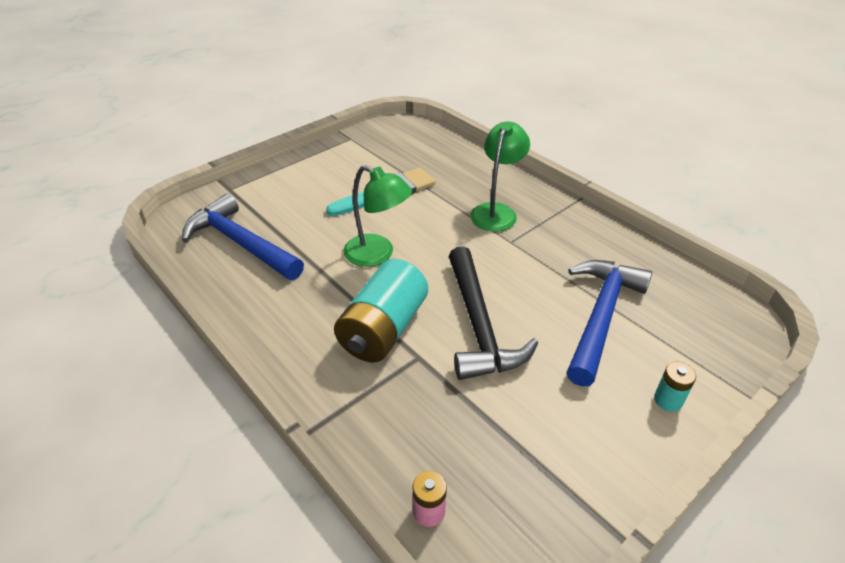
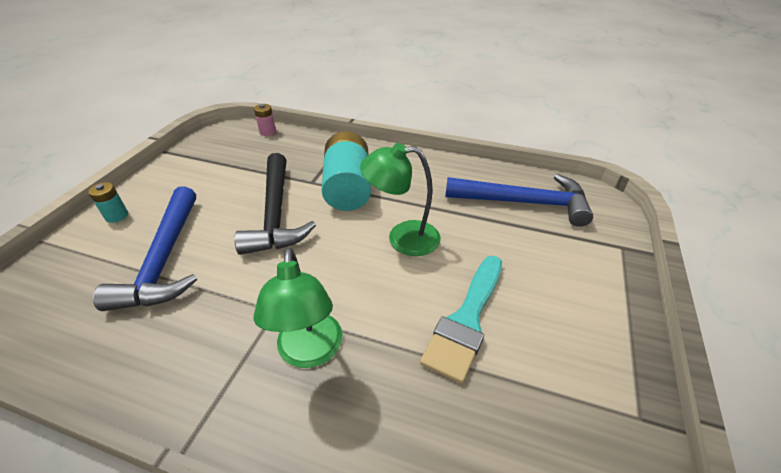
camera: 150 degrees right, 0 degrees up
black hammer [449,246,538,380] -> black hammer turned 150 degrees counterclockwise [234,153,316,255]

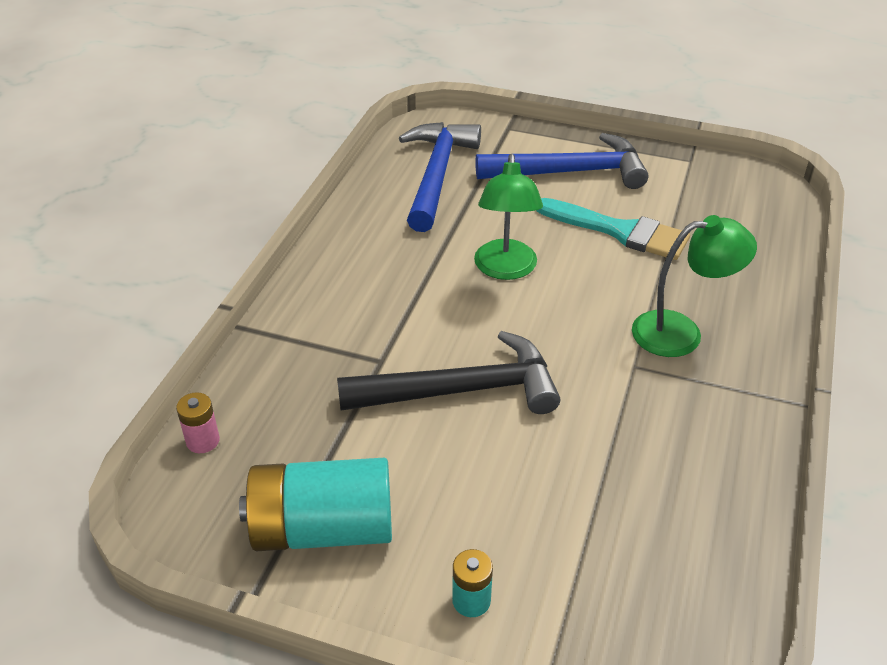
camera: 90 degrees left, 0 degrees up
blue hammer [93,186,197,311] -> blue hammer moved to [475,133,648,189]
turquoise battery [322,131,371,211] -> turquoise battery moved to [239,458,392,551]

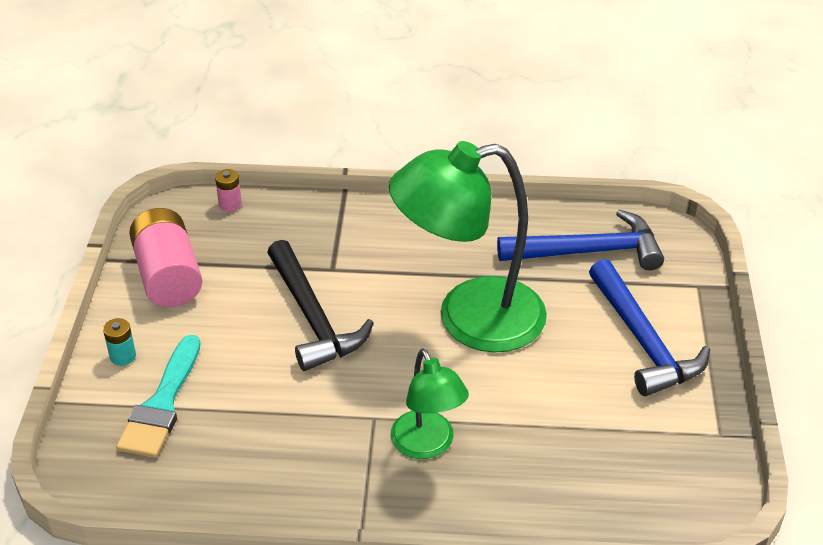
camera: 75 degrees right, 0 degrees up
turquoise battery [239,458,392,551] -> pink battery [129,208,202,307]
green lamp [474,154,543,280] -> green lamp [389,141,547,353], size x1.84
turquoise brush [536,198,690,260] -> turquoise brush moved to [116,335,201,458]

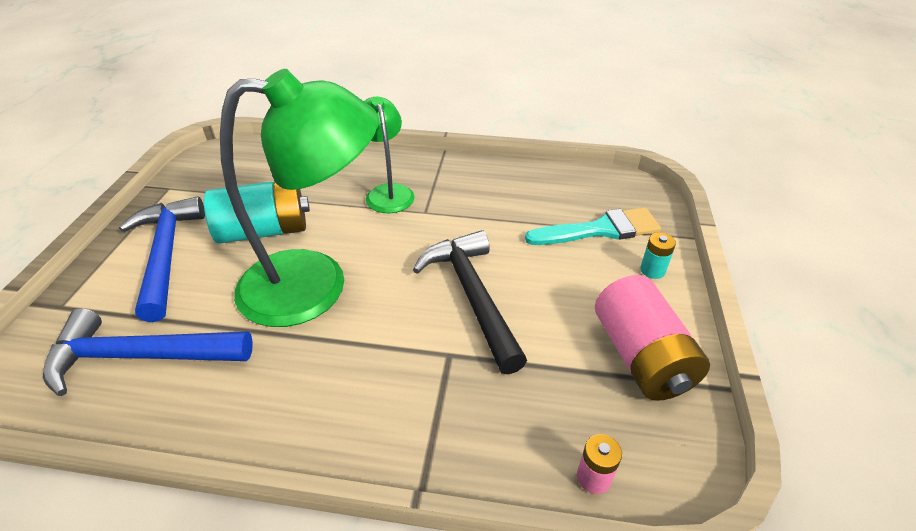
camera: 175 degrees left, 0 degrees up
turquoise brush [116,335,201,458] -> turquoise brush turned 60 degrees clockwise [525,207,661,245]
none -> turquoise battery [204,182,310,244]

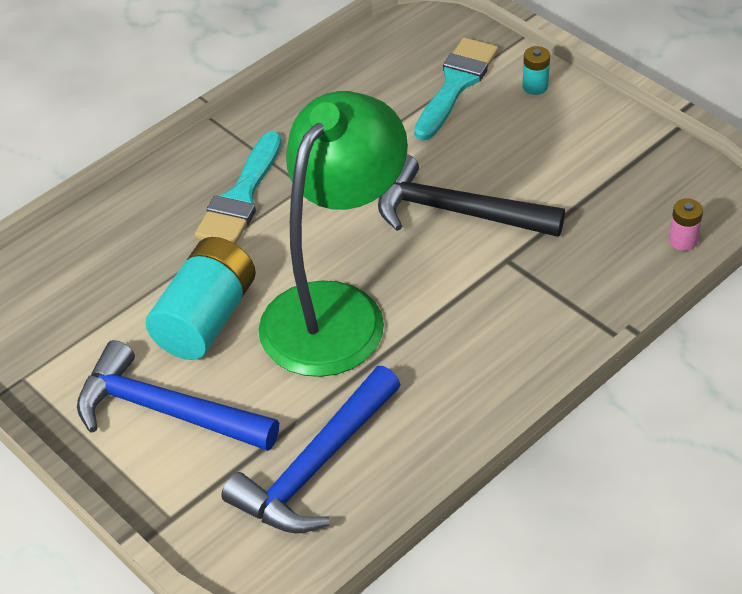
camera: 50 degrees left, 5 degrees up
green lamp [364,96,415,213] -> turquoise brush [195,131,282,244]
pink battery [595,275,710,401] -> none

